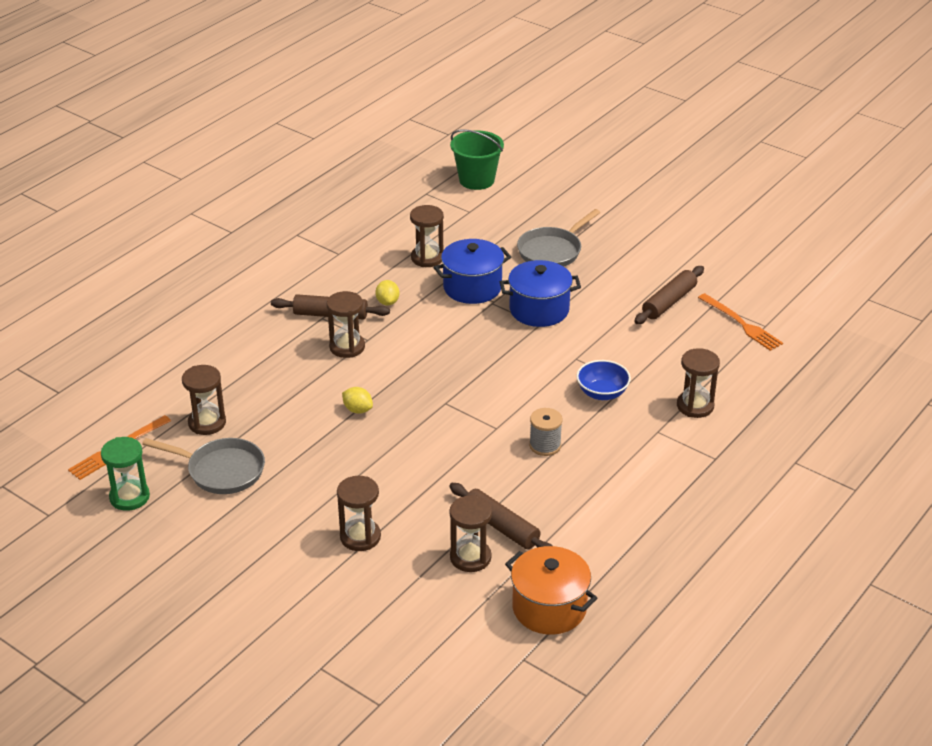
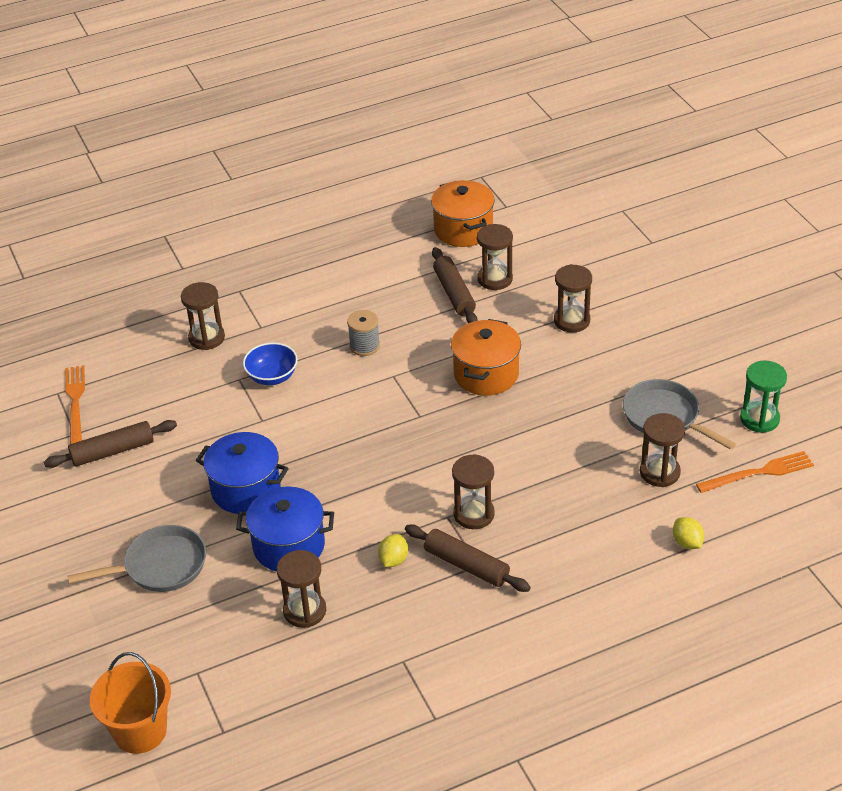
camera: 150 degrees left, 5 degrees up
yellow lemon [342,387,373,414] -> yellow lemon moved to [673,517,704,549]
green bucket [450,129,504,190] -> orange bucket [90,652,171,754]
none -> orange pot [451,319,521,396]

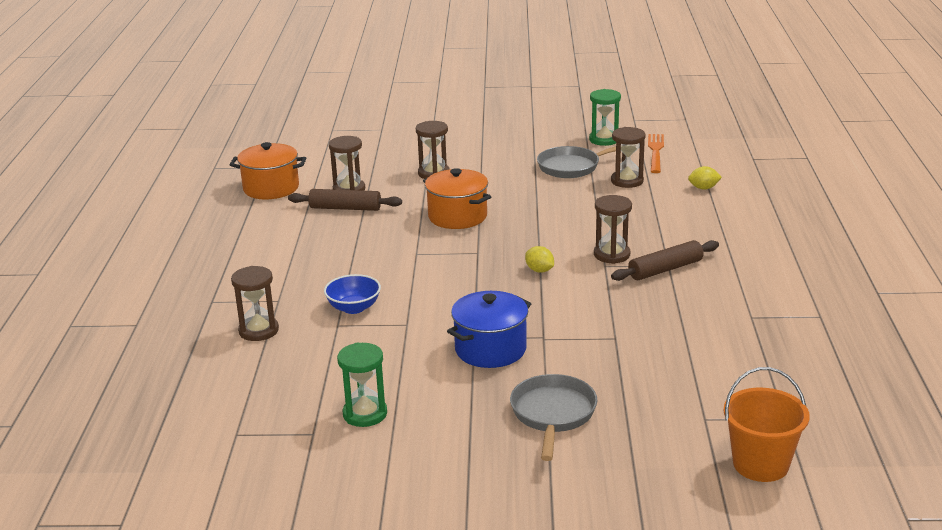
camera: 65 degrees left, 15 degrees down
brown rolling pin [44,420,177,468] -> green hourglass [337,343,387,427]
orange fork [65,365,85,444] -> none
blue pot [236,487,334,571] -> none
brown hourglass [277,550,326,628] -> none
grey spool [347,310,380,356] -> none
yellow lemon [378,534,408,567] -> yellow lemon moved to [525,246,554,273]

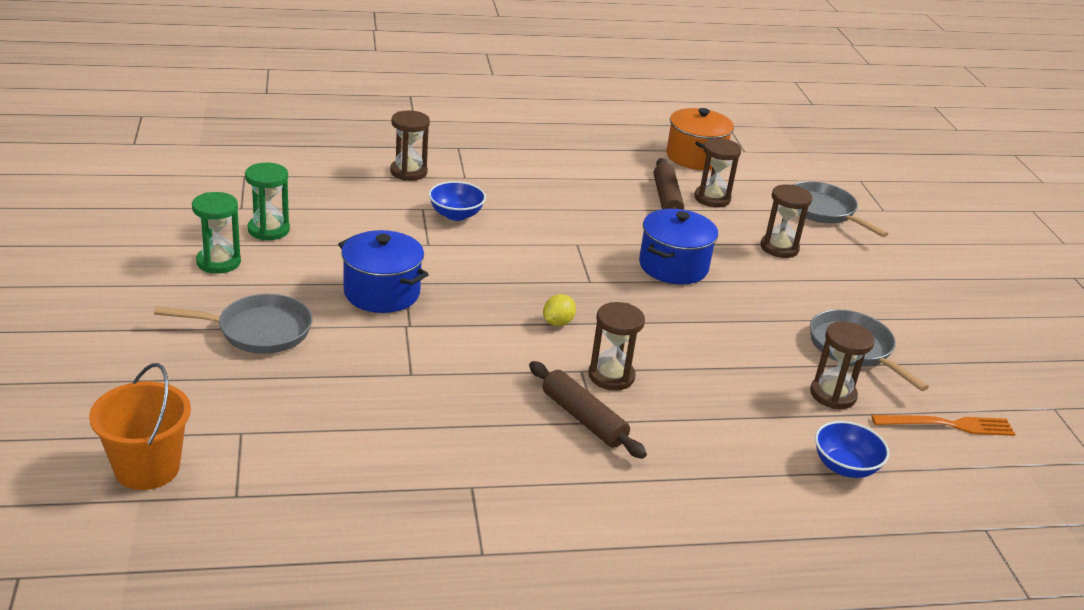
camera: 75 degrees right, 5 degrees up
orange pot [423,168,491,229] -> blue pot [639,209,718,284]
green hourglass [589,89,621,146] -> green hourglass moved to [192,192,241,274]
yellow lemon [688,166,722,189] -> blue bowl [815,421,889,478]
none -> grey pan [793,181,888,237]

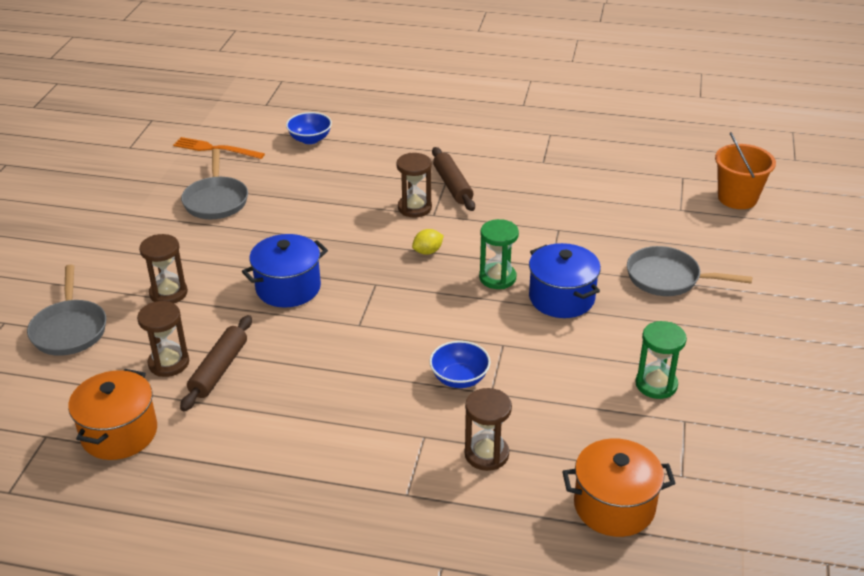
camera: 155 degrees left, 5 degrees up
green hourglass [192,192,241,274] -> green hourglass moved to [479,219,519,289]
brown hourglass [810,321,875,409] -> none
none -> orange pot [562,438,676,537]

